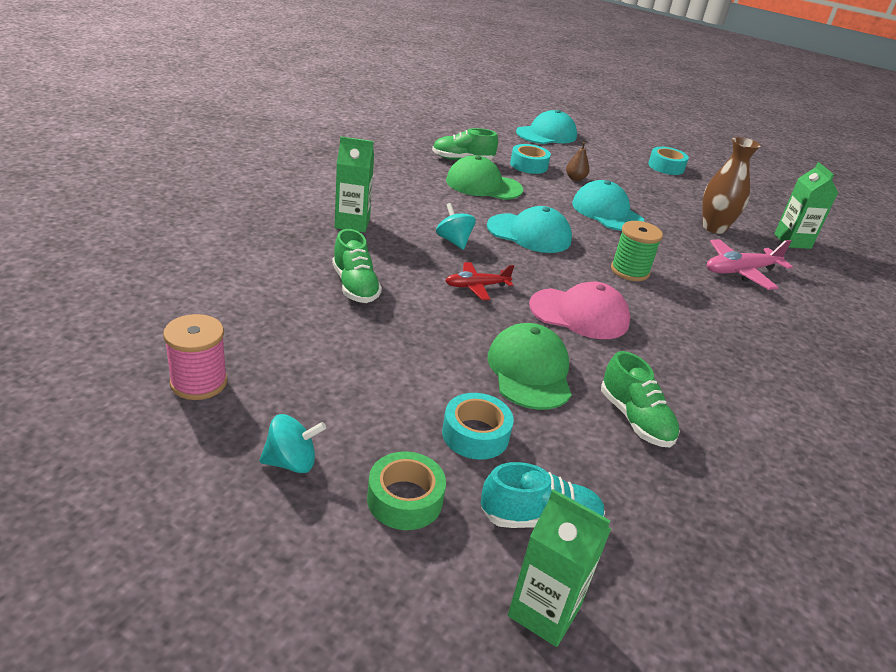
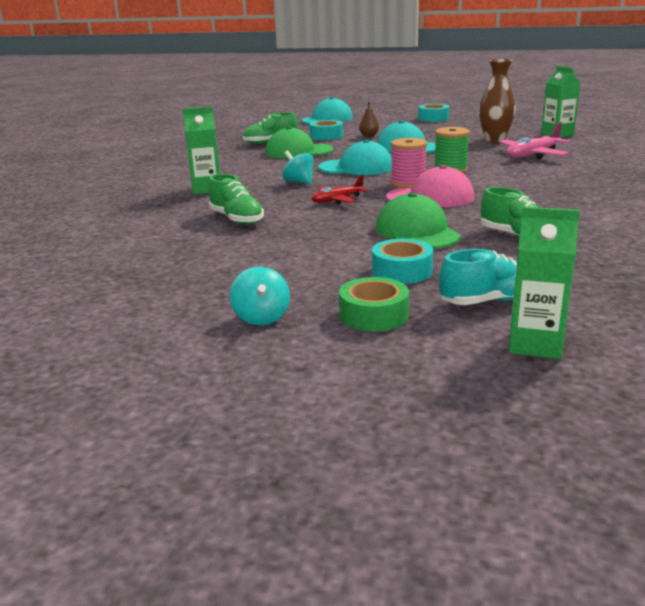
camera: 10 degrees left, 10 degrees down
pink spool [163,314,227,400] -> pink spool moved to [390,138,427,188]
turquoise spinning top [260,414,326,473] -> turquoise spinning top turned 105 degrees clockwise [230,267,290,325]

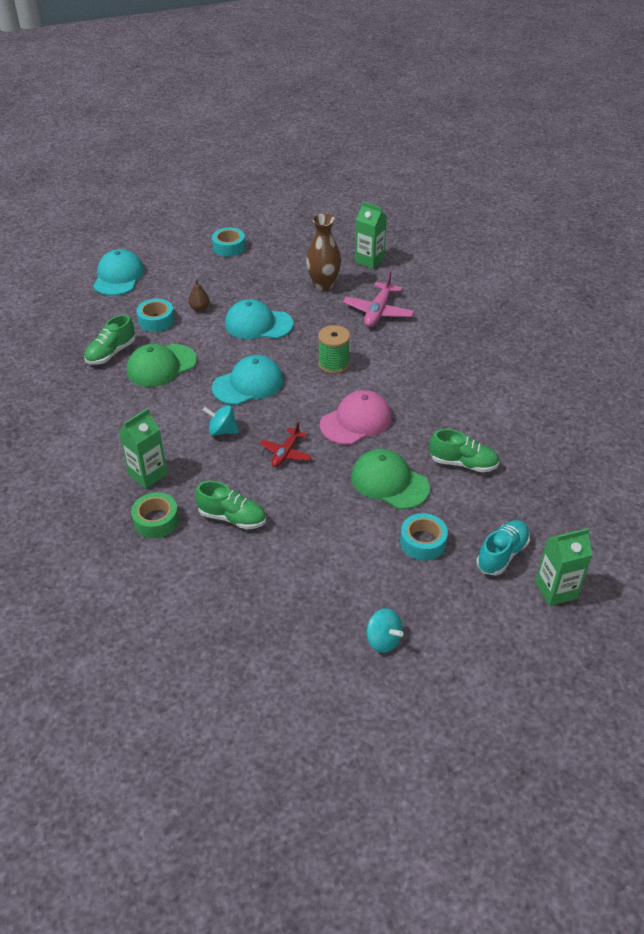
camera: 35 degrees left, 20 degrees up
green tape [339,277,409,332] -> green tape moved to [131,492,179,538]
pink spool [390,138,427,188] -> none

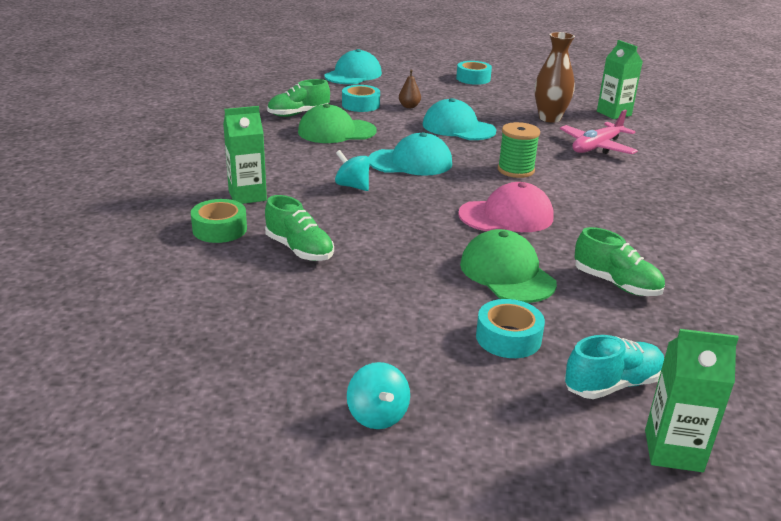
camera: 25 degrees right, 15 degrees down
red plane [260,421,312,467] -> none

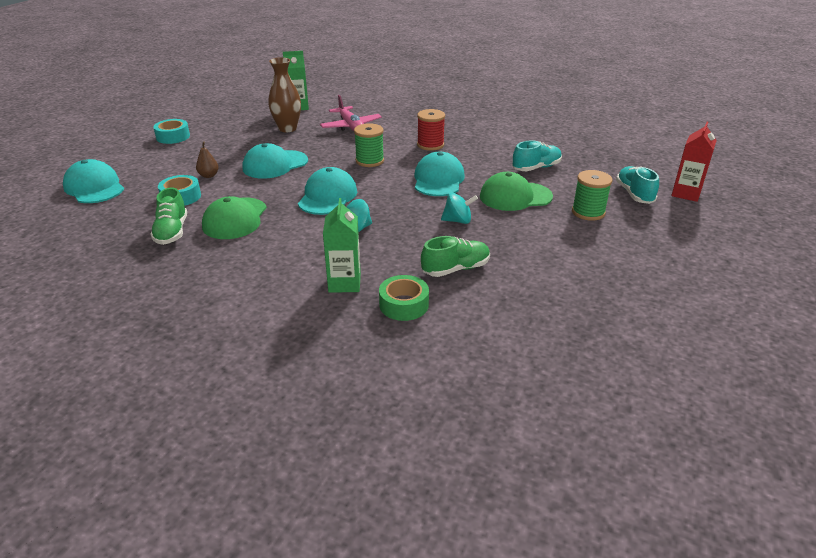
camera: 70 degrees left, 5 degrees up
turquoise spinning top [347,362,410,429] -> turquoise spinning top moved to [441,193,478,224]
pink cap [458,182,553,232] -> turquoise cap [414,152,465,196]
turquoise tape [476,299,545,358] -> green spool [572,170,612,221]
green shoe [574,227,665,296] -> turquoise shoe [512,140,562,171]
green carton [645,329,739,472] -> red carton [671,122,717,202]
none -> red spool [417,109,445,151]

